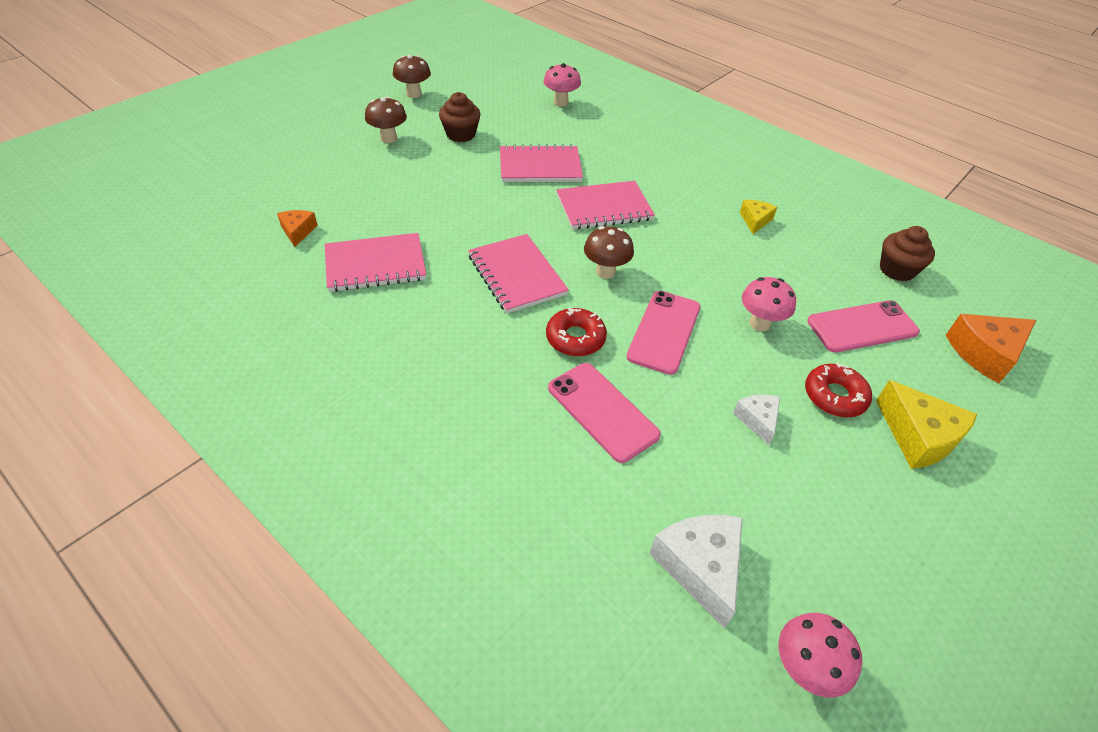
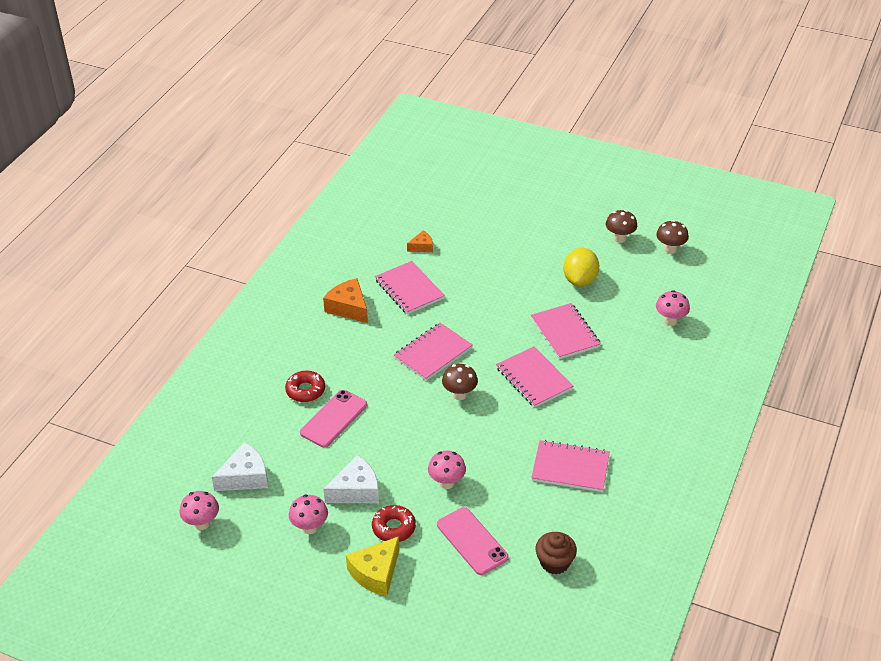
camera: 75 degrees right, 5 degrees down
brown mushroom [365,96,407,143] -> brown mushroom moved to [656,220,689,254]
brown cupcake [439,92,481,142] -> yellow lemon [563,248,599,286]
red donut [546,307,607,356] -> red donut moved to [285,371,325,402]
pink phone [626,291,701,375] -> none
white cheese [733,395,780,445] -> white cheese [324,455,379,503], size x1.73
yellow cheese [740,200,777,234] -> pink notebook [531,440,610,492]
orange cheese [946,314,1036,383] -> orange cheese moved to [323,278,368,323]
none -> pink mushroom [289,495,328,534]

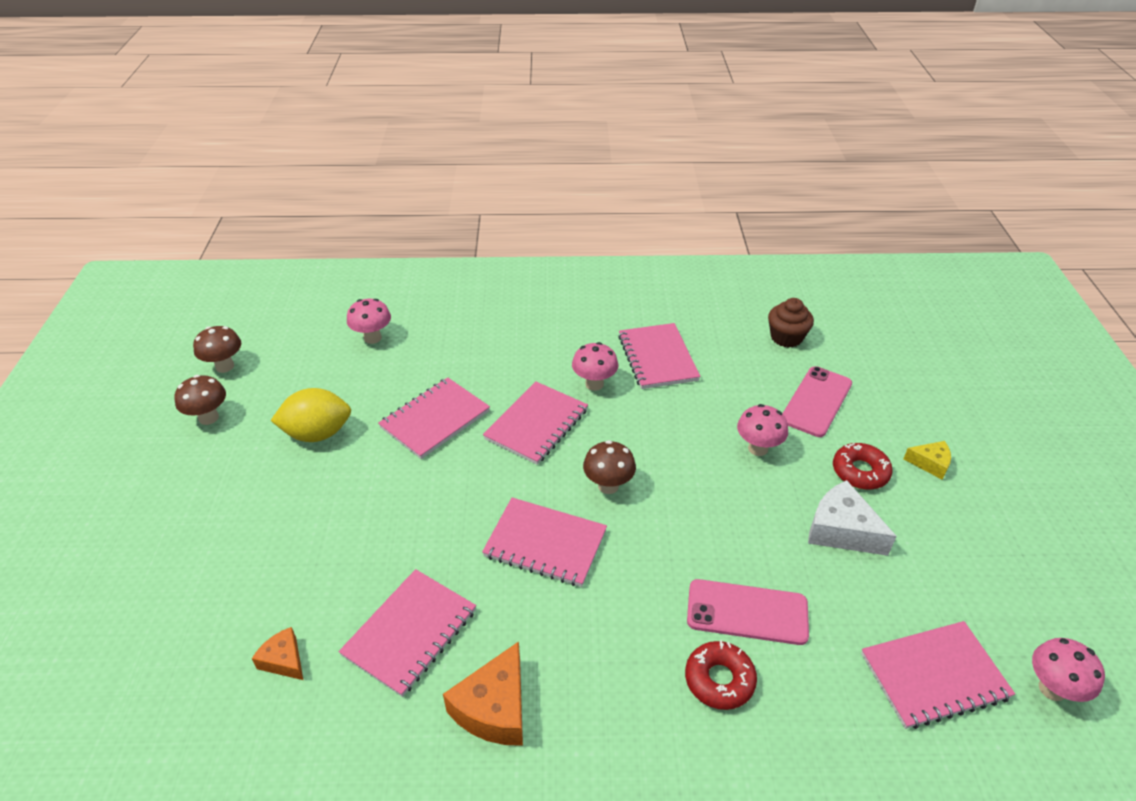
camera: 115 degrees left, 0 degrees up
white cheese [212,442,268,491] -> pink notebook [861,621,1015,729]
pink mushroom [289,495,328,534] -> pink mushroom moved to [572,342,618,391]
yellow cheese [346,536,399,596] -> yellow cheese [903,441,951,479], size x0.58

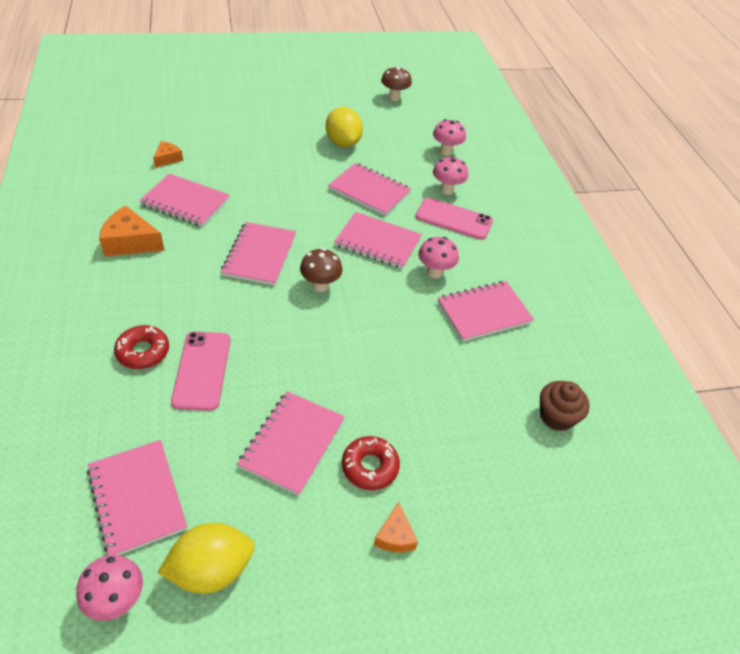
camera: 75 degrees right, 5 degrees up
brown mushroom [175,375,226,425] -> none
pink mushroom [737,404,788,456] -> pink mushroom moved to [433,156,468,195]
pink phone [782,366,852,437] -> pink phone moved to [415,198,493,240]
white cheese [808,480,897,556] -> pink notebook [237,391,345,496]
yellow cheese [903,441,951,479] -> orange cheese [374,502,418,553]
none -> yellow lemon [158,523,255,594]

